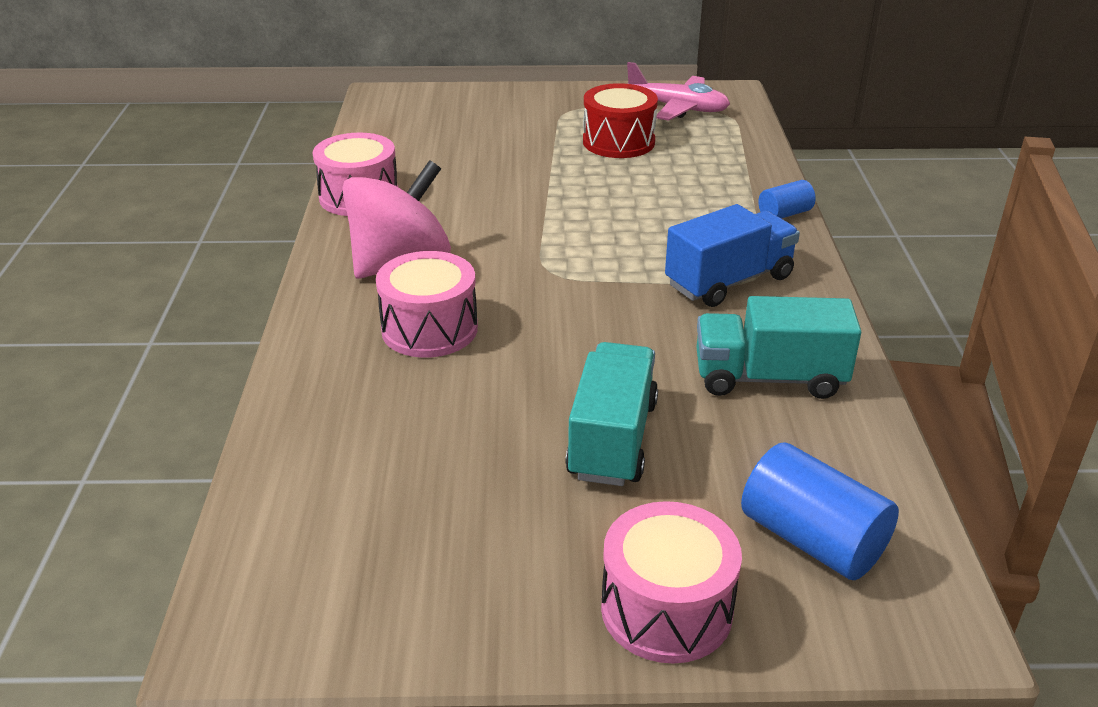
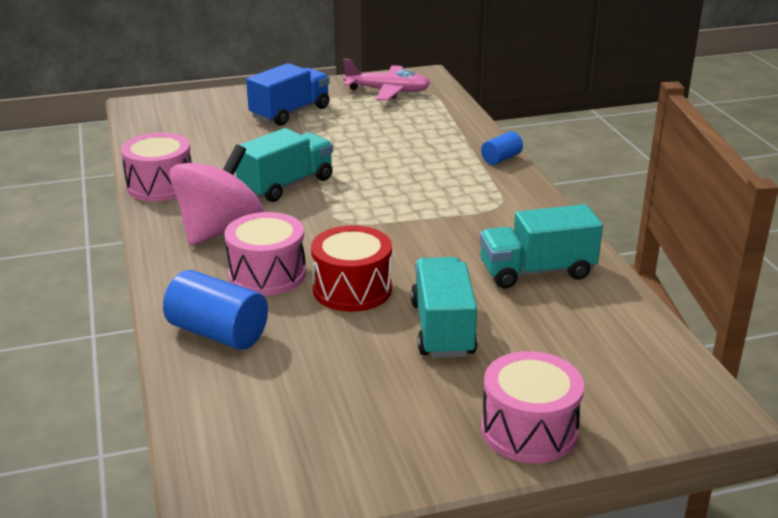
camera: 15 degrees left, 5 degrees down
red drum [583,83,658,158] -> red drum moved to [311,225,392,312]
blue truck [665,204,800,307] -> blue truck moved to [246,63,330,126]
blue cylinder [741,442,899,580] -> blue cylinder moved to [163,270,268,350]
none -> turquoise truck [236,128,333,202]

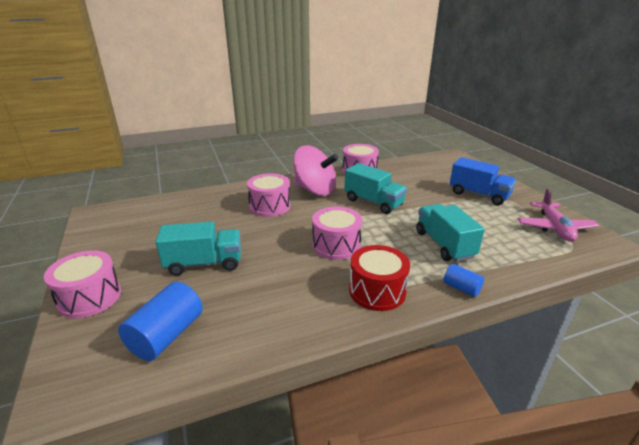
camera: 85 degrees right, 0 degrees up
blue cylinder [163,270,268,350] -> blue cylinder moved to [118,282,203,361]
red drum [311,225,392,312] -> red drum moved to [349,245,410,311]
turquoise truck [480,204,603,289] -> turquoise truck moved to [416,204,485,262]
none -> pink drum [312,207,362,260]

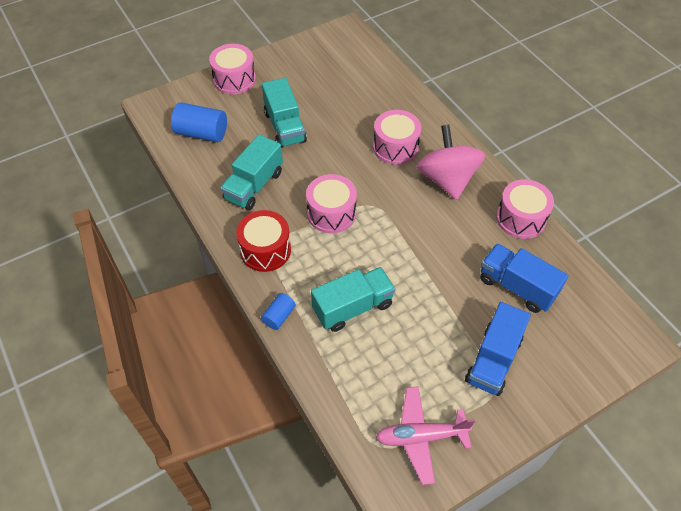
camera: 80 degrees right, 25 degrees up
pink spinning top [293,146,338,196] -> pink spinning top turned 150 degrees clockwise [417,125,485,200]
turquoise truck [344,163,407,214] -> turquoise truck moved to [220,134,283,210]
none -> blue truck [480,243,568,313]

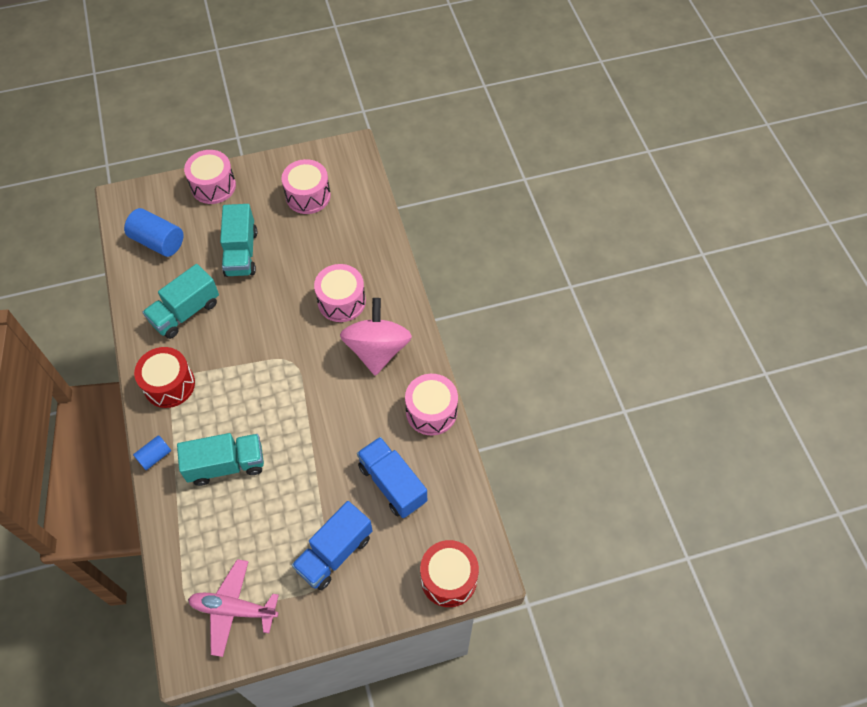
camera: 15 degrees right, 5 degrees up
pink drum [306,174,357,233] -> pink drum moved to [281,159,331,214]
none -> red drum [420,540,479,607]

